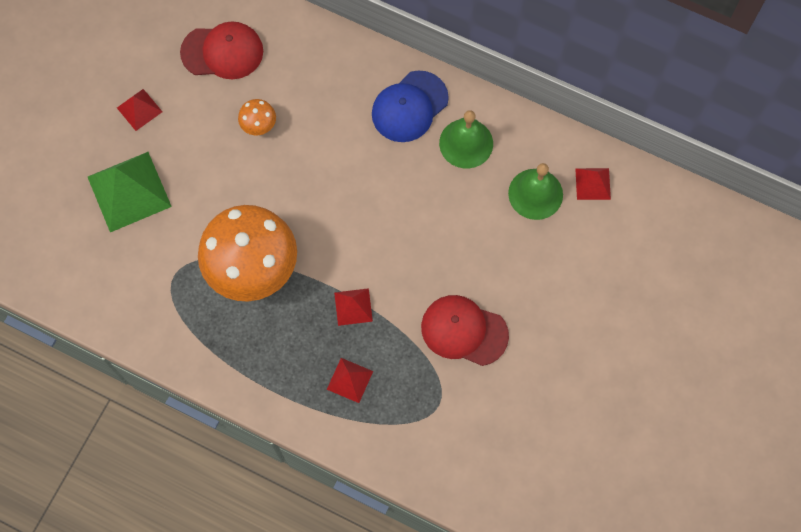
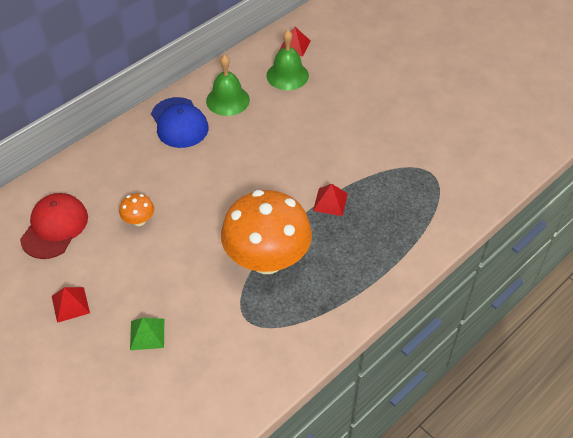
camera: 70 degrees left, 20 degrees down
green pyramid [88,152,172,232] -> green pyramid [130,318,164,350], size x0.52
red pyramid [327,358,373,403] -> none
red cap [421,295,509,366] -> none

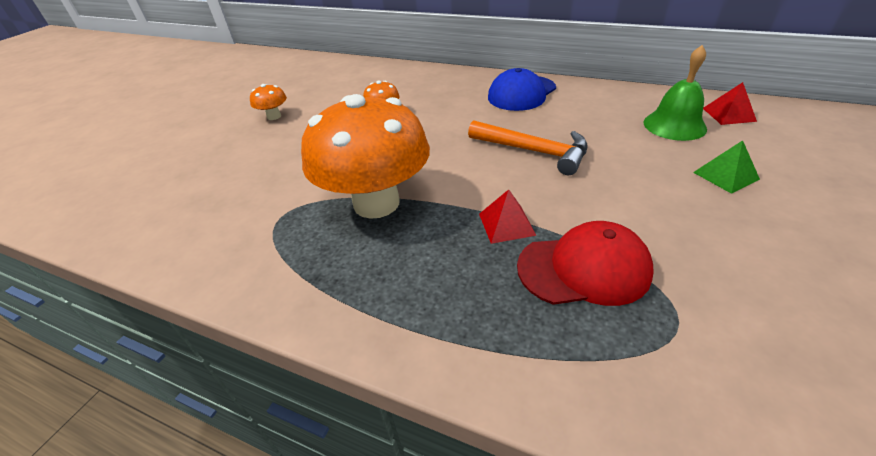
camera: 70 degrees right, 10 degrees down
red cap [20,193,88,259] -> red cap moved to [517,221,654,306]
red pyramid [52,287,90,323] -> orange mushroom [250,84,287,120]
green pyramid [130,318,164,350] -> green pyramid moved to [693,140,760,194]
green bell [206,55,250,116] -> none
none -> orange hammer [468,120,588,175]

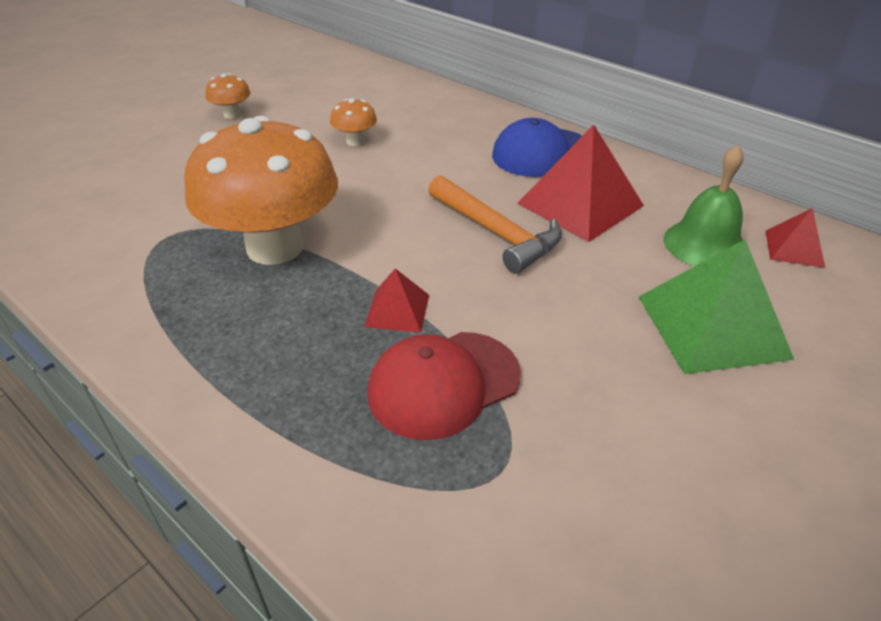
camera: 15 degrees right, 0 degrees up
red cap [517,221,654,306] -> red cap turned 135 degrees clockwise [367,332,521,440]
green pyramid [693,140,760,194] -> green pyramid [639,239,794,374], size x1.94
none -> red pyramid [517,125,644,242]

